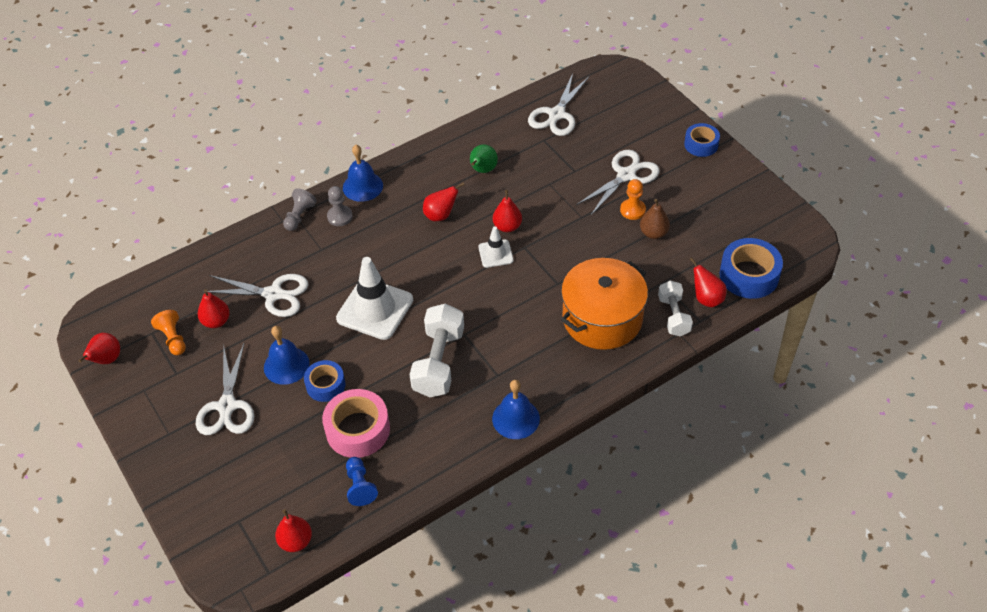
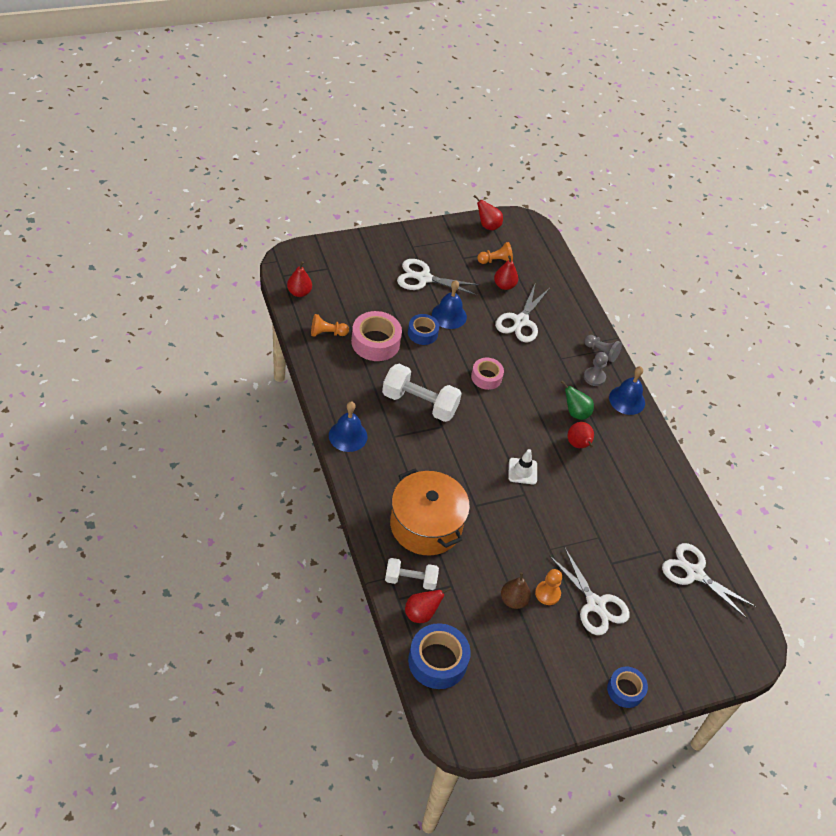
camera: 95 degrees right, 0 degrees up
white traffic cone [336,257,413,340] -> pink tape [471,358,504,390]
blue pawn [346,457,378,506] -> orange pawn [311,314,349,337]
green pear [470,144,498,173] -> green pear moved to [561,381,594,420]
red pear [493,190,522,232] -> none

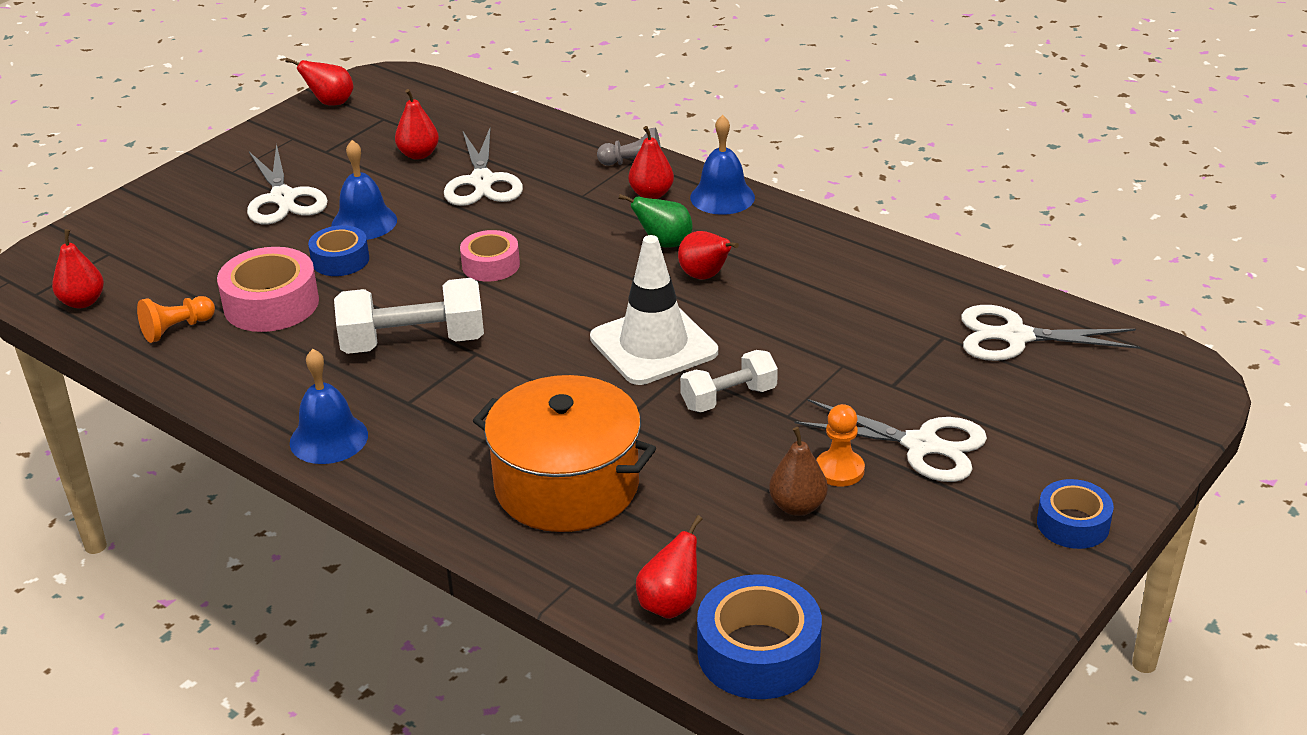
camera: 25 degrees left, 15 degrees down
white dumbbell [385,558,439,590] -> white dumbbell moved to [680,350,778,412]
white scissors [397,259,480,296] -> white scissors turned 90 degrees counterclockwise [247,144,328,225]
orange pawn [477,242,513,264] -> none
white traffic cone [508,449,537,485] -> white traffic cone [590,235,718,385], size x1.89
grey pawn [584,352,608,386] -> red pear [629,126,674,199]

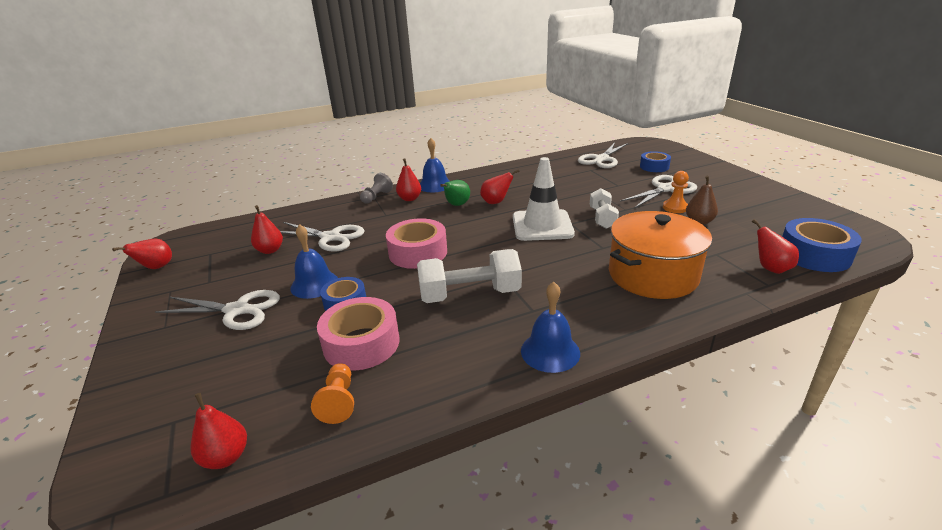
camera: 60 degrees left, 5 degrees down
white dumbbell [334,278,484,354] -> white dumbbell turned 60 degrees clockwise [417,249,522,303]
pink tape [460,230,520,282] -> pink tape [386,218,447,269], size x1.59
blue tape [1037,479,1114,549] -> blue tape moved to [640,151,671,172]

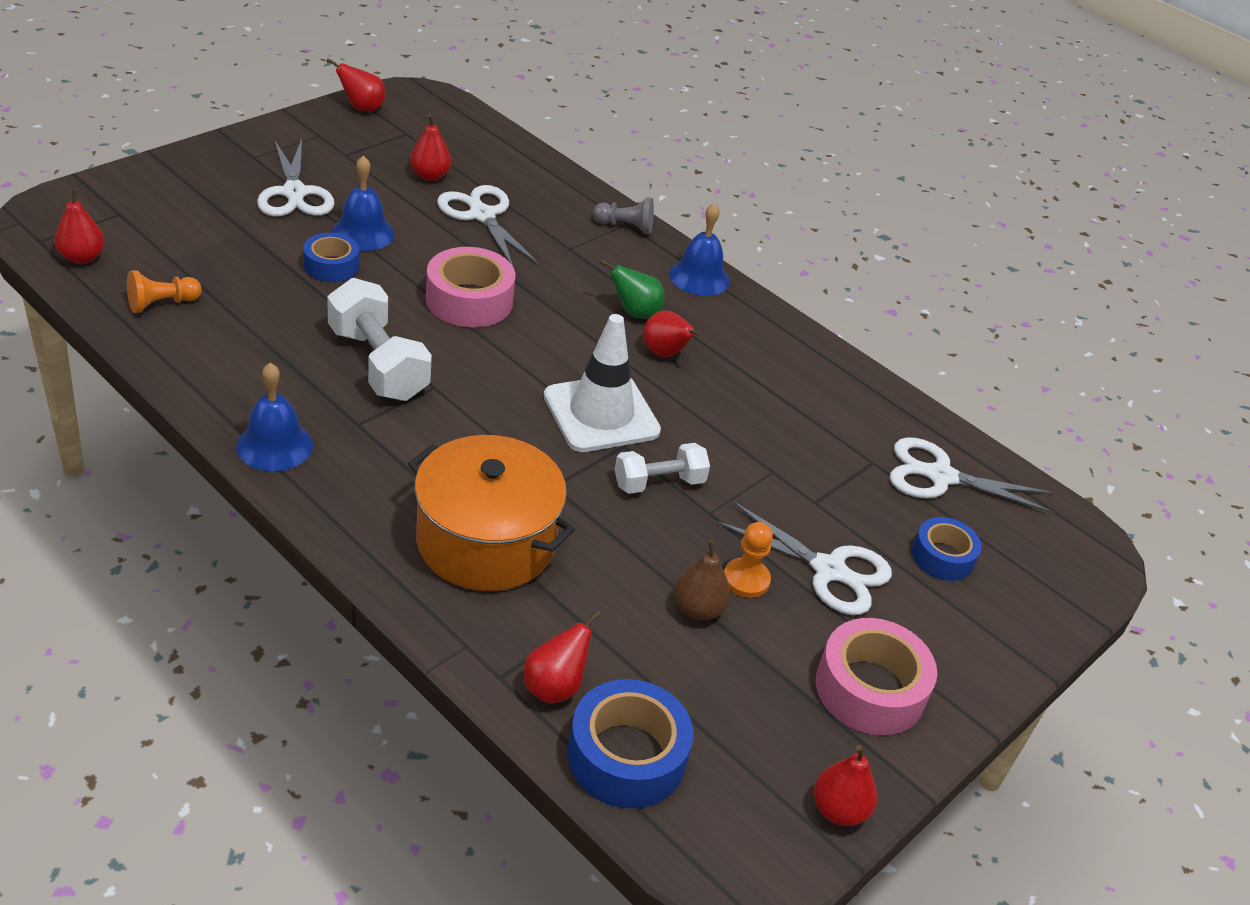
camera: 60 degrees right, 10 degrees up
white scissors [280,222,365,252] -> white scissors turned 150 degrees clockwise [437,185,539,268]
pink tape [317,297,400,370] -> pink tape moved to [816,618,937,735]
red pear [396,158,421,201] -> red pear moved to [813,745,877,826]

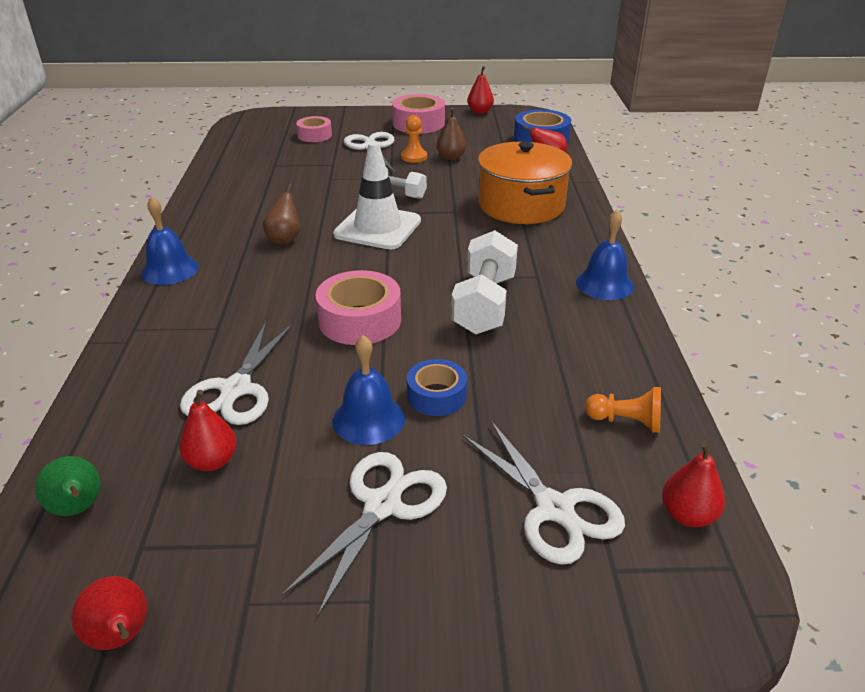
camera: 130 degrees left, 5 degrees down
grey pawn [593,197,654,234] -> none
green pear [600,259,665,318] -> green pear moved to [35,456,101,516]
red pear [643,311,701,357] -> brown pear [263,184,300,244]
white scissors [889,437,1055,514] -> white scissors moved to [462,421,625,565]
blue tape [912,517,981,581] -> pink tape [296,116,332,142]

